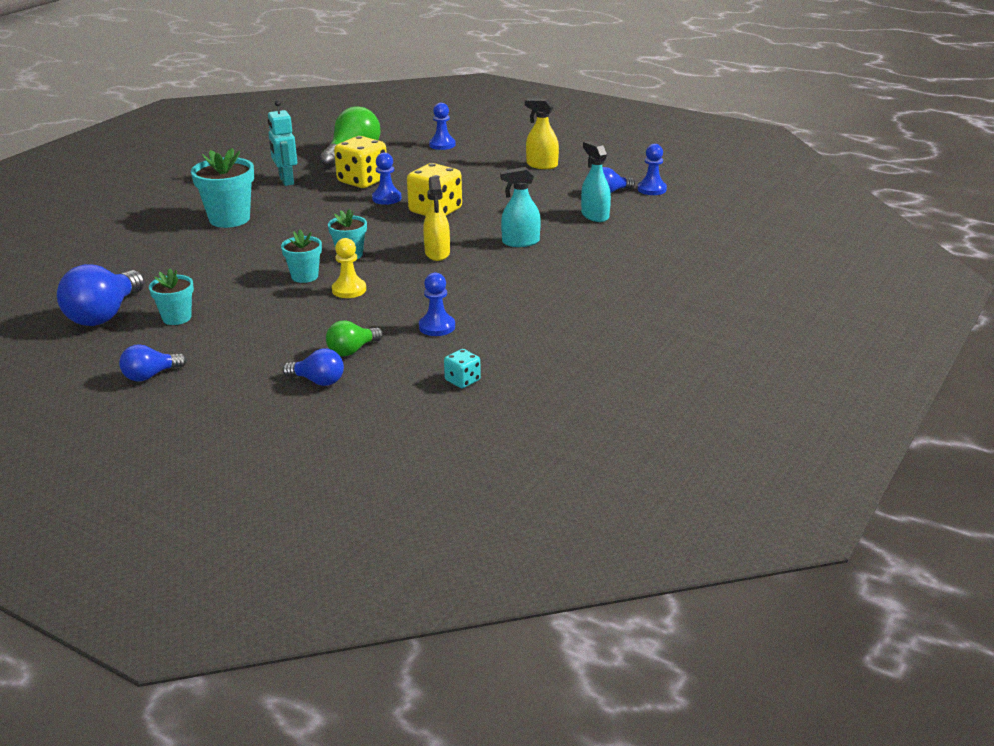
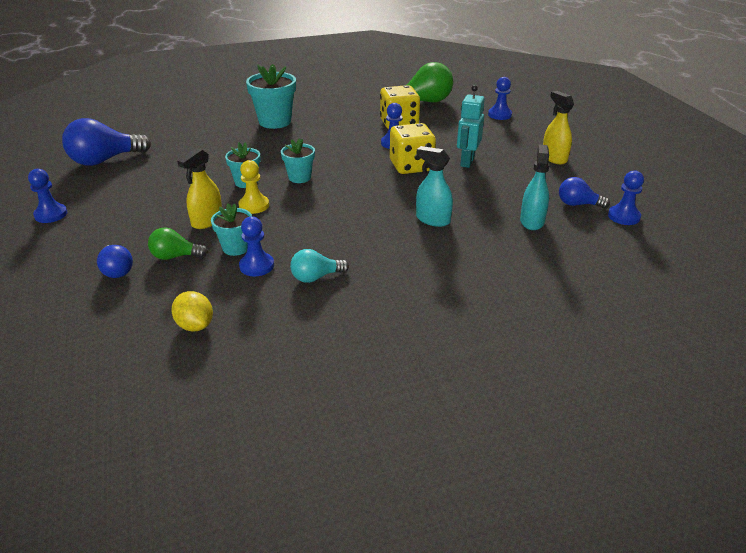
camera: 40 degrees right, 5 degrees up
blue light bulb [119,344,187,381] -> blue pawn [28,169,67,223]
turquoise flower pot [149,268,194,325] -> turquoise flower pot moved to [211,203,252,256]
turquoise robot [268,100,297,186] -> turquoise robot moved to [457,85,485,168]
yellow spray bottle [423,176,450,261] -> yellow spray bottle moved to [177,148,222,229]
turquoise dice [444,349,481,388] -> yellow lemon [171,291,213,332]
none -> turquoise light bulb [290,249,349,283]

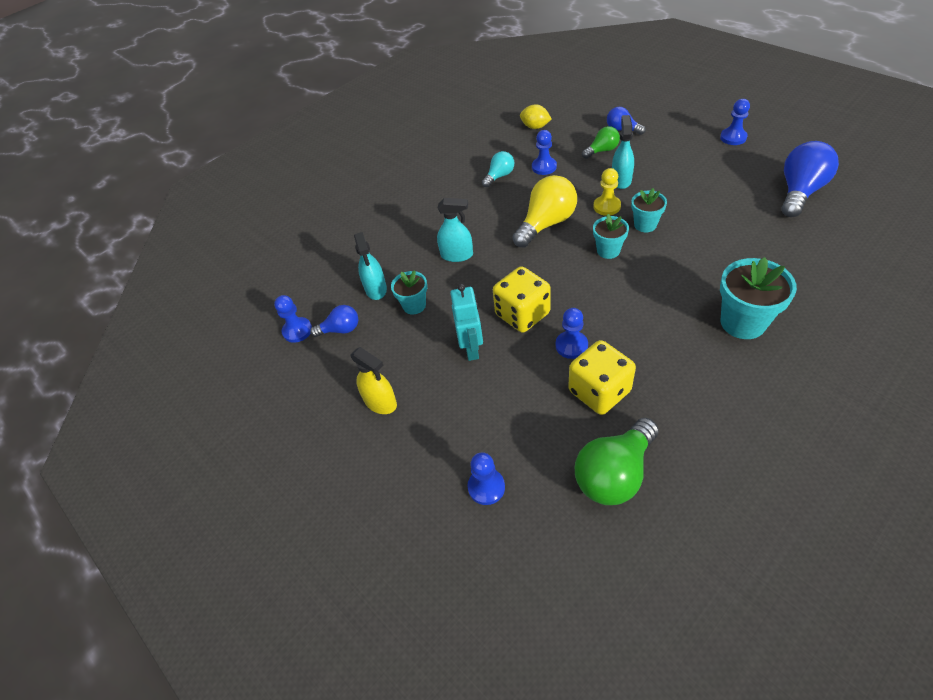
camera: 160 degrees right, 15 degrees up
yellow spray bottle [177,148,222,229] -> turquoise spray bottle [612,115,634,189]
turquoise flower pot [211,203,252,256] -> turquoise flower pot moved to [391,270,427,315]
none -> yellow light bulb [512,175,577,248]

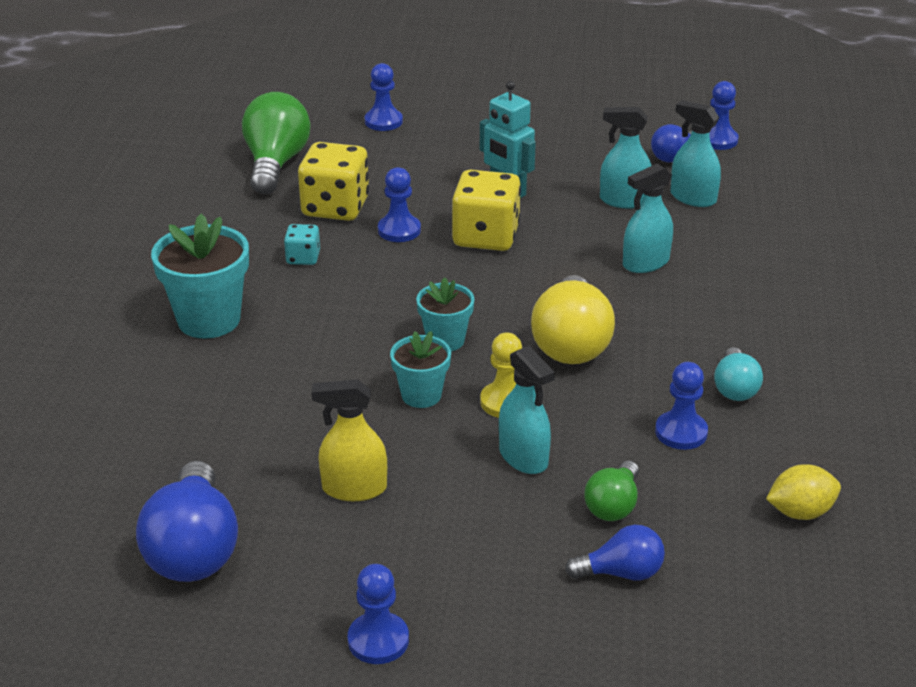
camera: 135 degrees right, 15 degrees down
yellow spray bottle [350,347,397,414] -> yellow spray bottle moved to [312,379,387,501]
turquoise flower pot [391,270,427,315] -> turquoise spray bottle [600,107,652,209]
none -> turquoise dice [284,224,320,265]

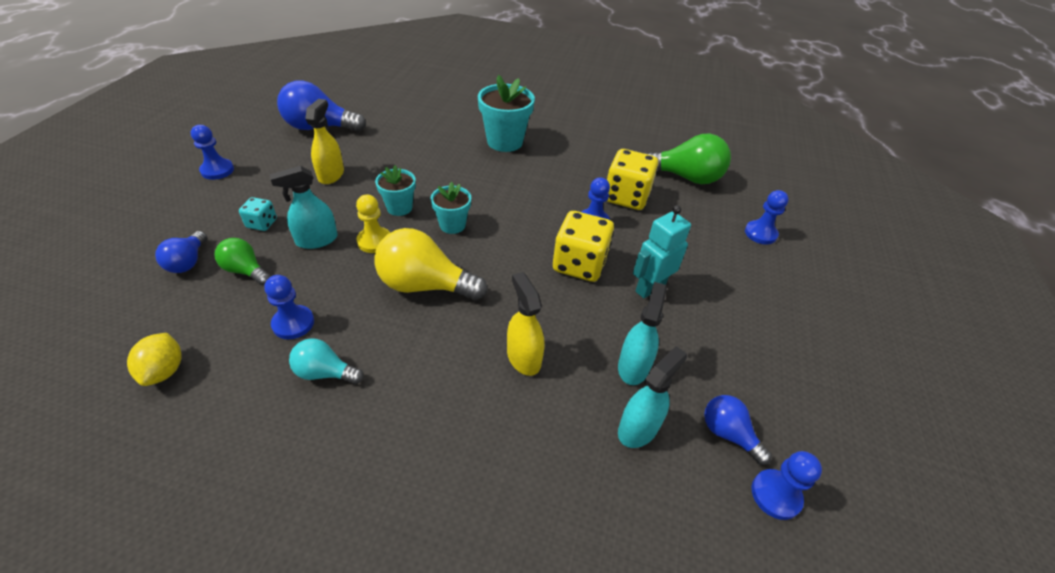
camera: 95 degrees right, 10 degrees up
turquoise dice [284,224,320,265] -> turquoise dice moved to [239,197,277,231]
turquoise spray bottle [623,163,673,273] -> yellow spray bottle [507,272,544,376]

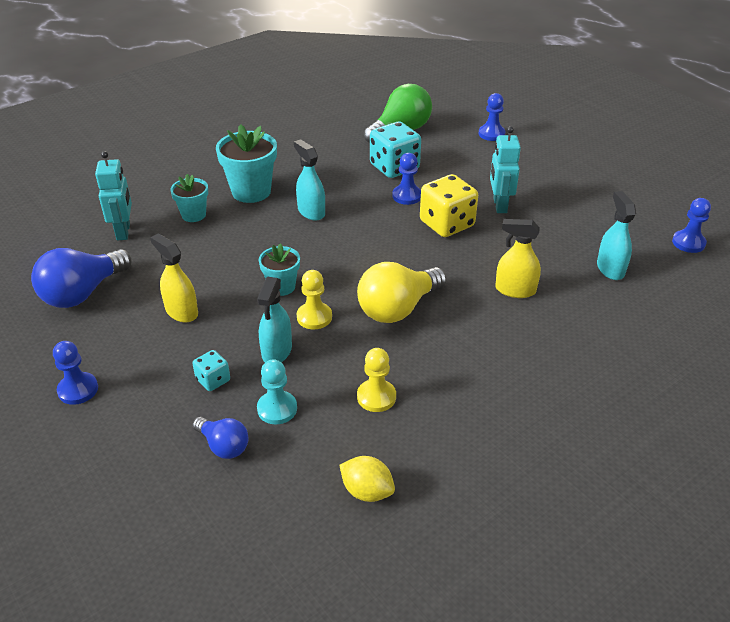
camera: 50 degrees left, 5 degrees down
green light bulb [214,238,271,285] -> turquoise pawn [257,359,297,424]
blue pawn [264,275,314,339] -> yellow pawn [357,348,396,412]
turquoise light bulb [289,338,364,384] -> none
turquoise flower pot [431,182,471,234] -> turquoise flower pot moved to [170,174,208,222]
yellow dice [607,149,658,210] -> turquoise dice [370,122,421,178]
turquoise spray bottle [618,282,667,385] -> turquoise spray bottle moved to [294,139,325,221]
blue light bulb [704,395,772,465] -> none
none -> turquoise robot [95,151,132,240]

